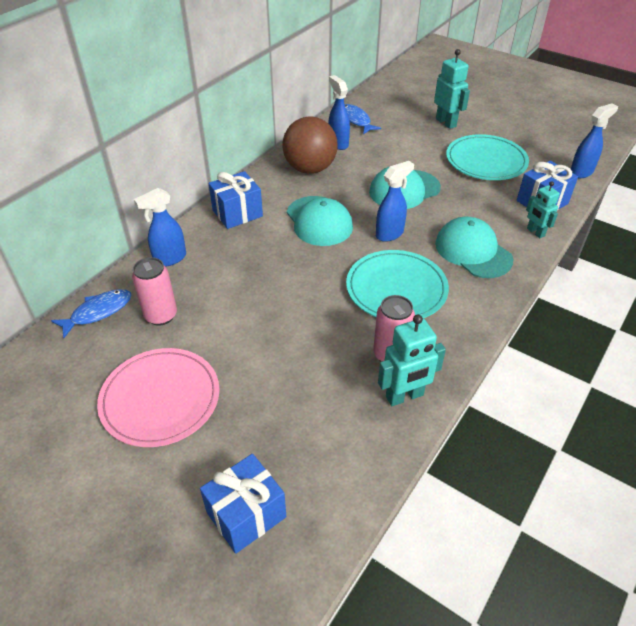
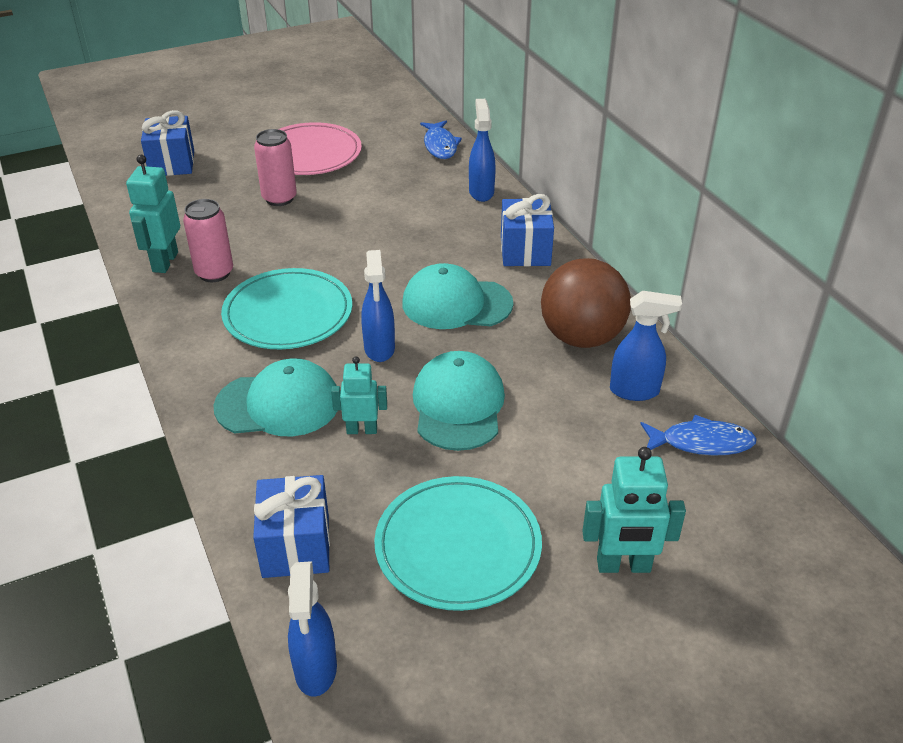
camera: 120 degrees right, 5 degrees down
pink can [132,257,177,326] -> pink can moved to [254,129,297,206]
turquoise robot [526,181,560,238] -> turquoise robot moved to [331,356,387,434]

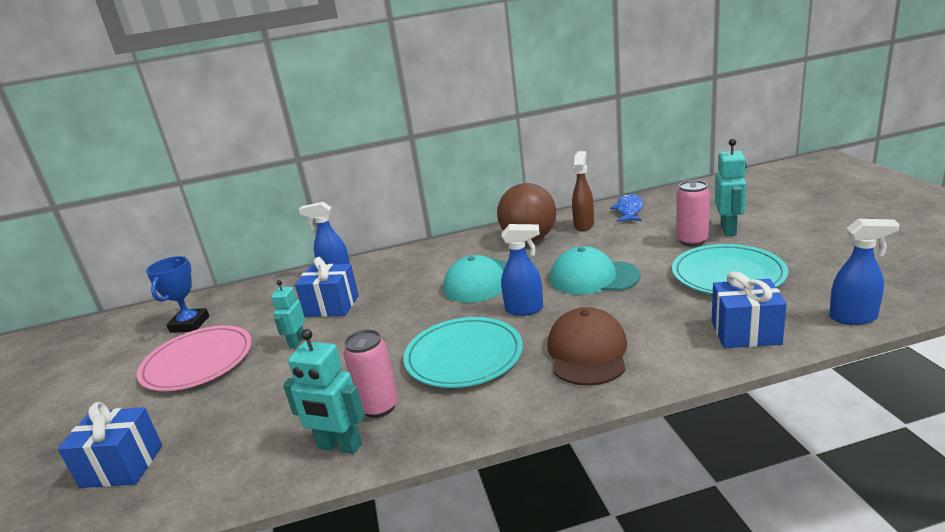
camera: 75 degrees left, 15 degrees down
turquoise cap [213,358,338,436] -> brown cap [547,307,627,386]
pink can [254,129,297,206] -> pink can moved to [676,180,710,246]
turquoise robot [331,356,387,434] -> turquoise robot moved to [271,280,305,348]
blue fish [420,121,462,159] -> none
blue gift [501,194,554,266] -> blue gift moved to [295,257,359,317]
blue spray bottle [610,291,682,401] -> brown spray bottle [572,151,594,231]
none -> blue trophy [146,256,209,333]

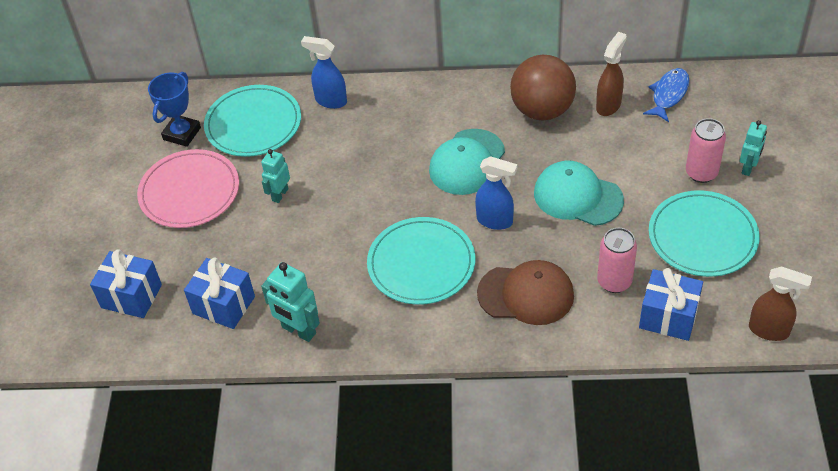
camera: 15 degrees right, 25 degrees up
blue gift [295,257,359,317] -> blue gift moved to [184,257,255,329]
pink can [343,329,398,418] -> pink can moved to [597,228,637,293]
brown cap [547,307,627,386] -> brown cap turned 75 degrees clockwise [477,260,574,325]
turquoise robot [715,139,747,236] -> turquoise robot [740,120,767,176], size x0.66
blue spray bottle [829,219,899,325] -> brown spray bottle [749,266,812,341]
none -> turquoise plate [204,85,301,157]

